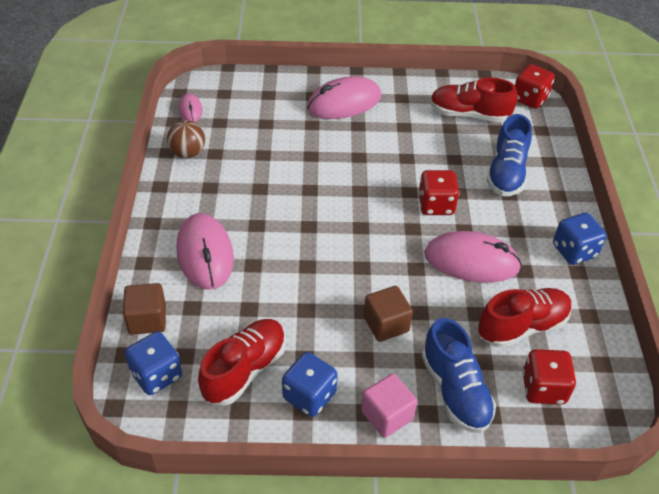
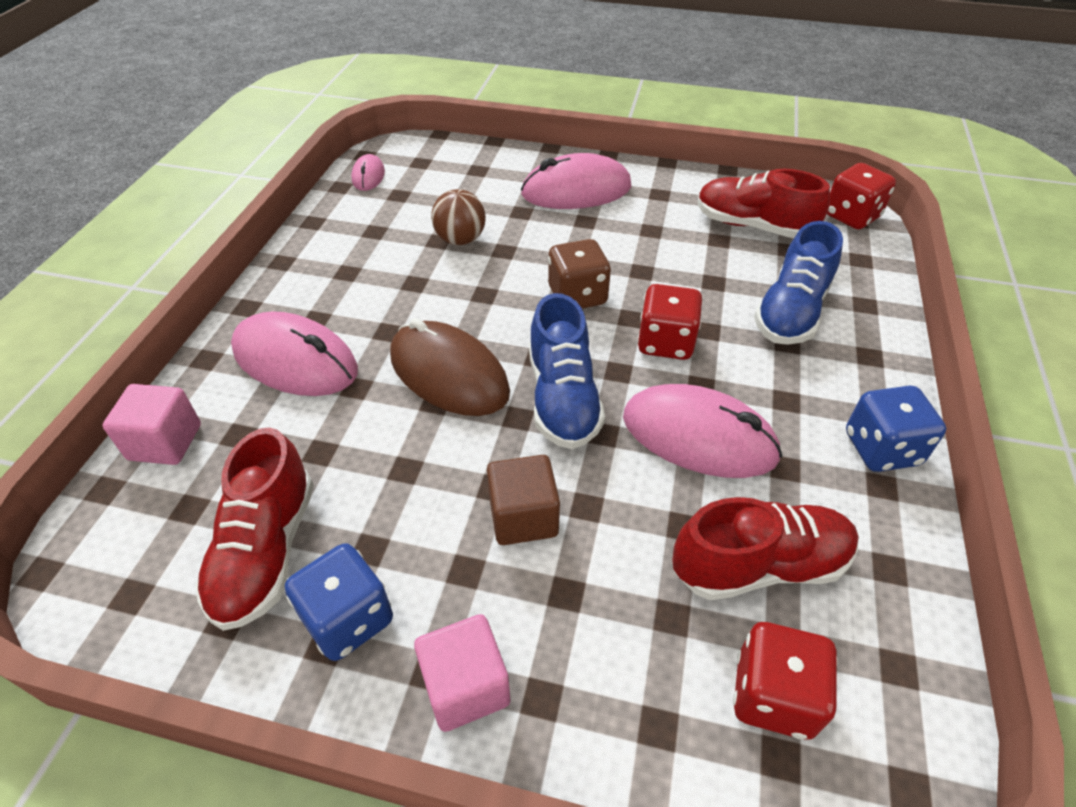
camera: 15 degrees right, 0 degrees up
brown cube [123,283,166,335] -> pink cube [102,384,201,465]
blue dice [125,332,182,395] -> none
brown ball [167,120,205,158] -> brown ball moved to [431,189,486,245]
pink mouse [176,213,234,289] -> pink mouse turned 60 degrees counterclockwise [231,311,358,396]
red shoe [198,319,286,405] -> red shoe turned 135 degrees clockwise [196,427,314,631]
blue shoe [422,318,496,433] -> blue shoe moved to [529,293,605,449]
none -> brown mouse [390,318,510,416]
none -> brown dice [548,239,611,309]

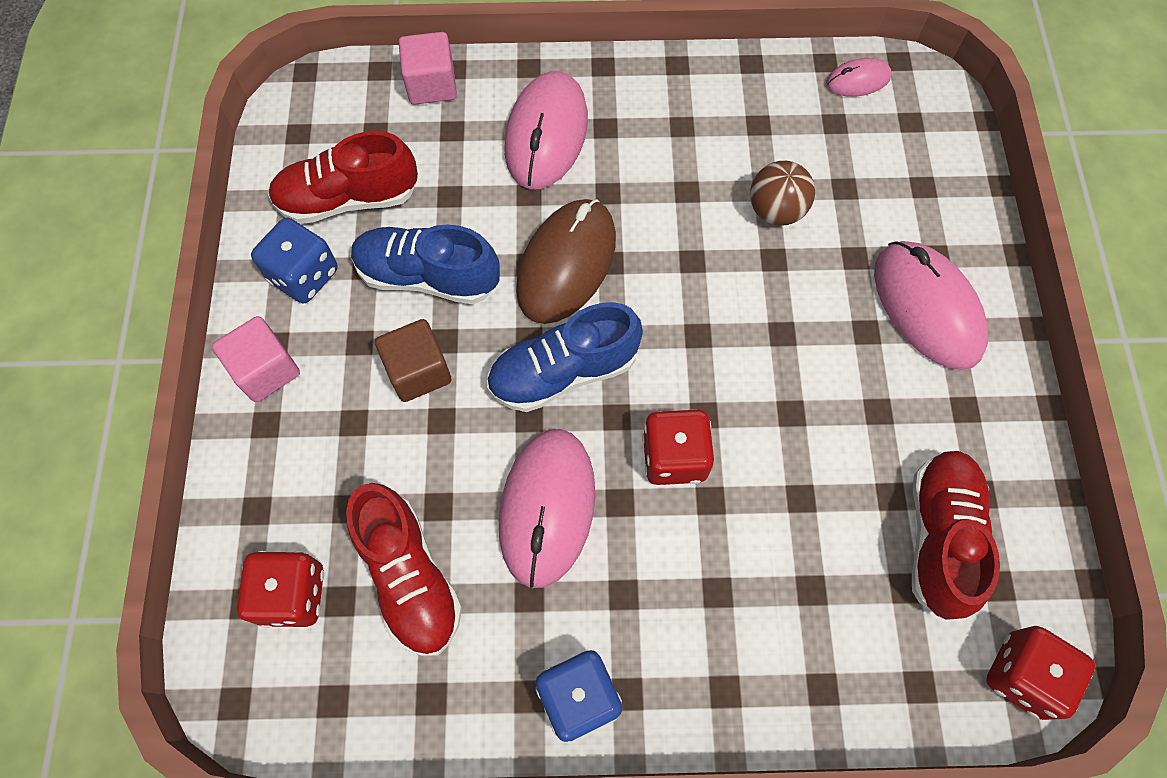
camera: 75 degrees right, 20 degrees up
brown dice [548,239,611,309] -> none
blue shoe [754,221,843,345] -> blue shoe moved to [351,225,500,304]

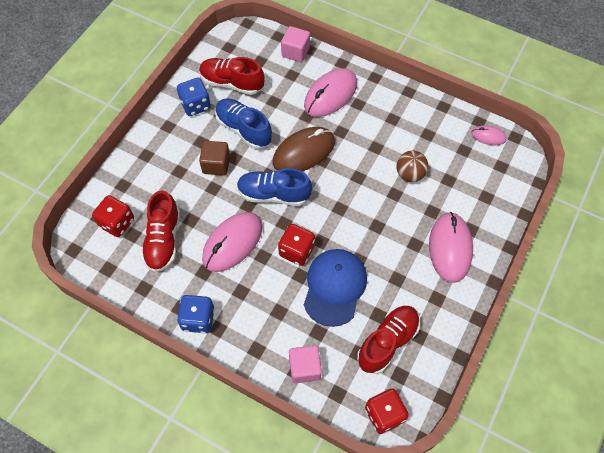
camera: 30 degrees right, 5 degrees down
pink cube [212,316,300,402] -> pink cube moved to [289,345,322,383]
none -> blue cap [304,249,367,327]

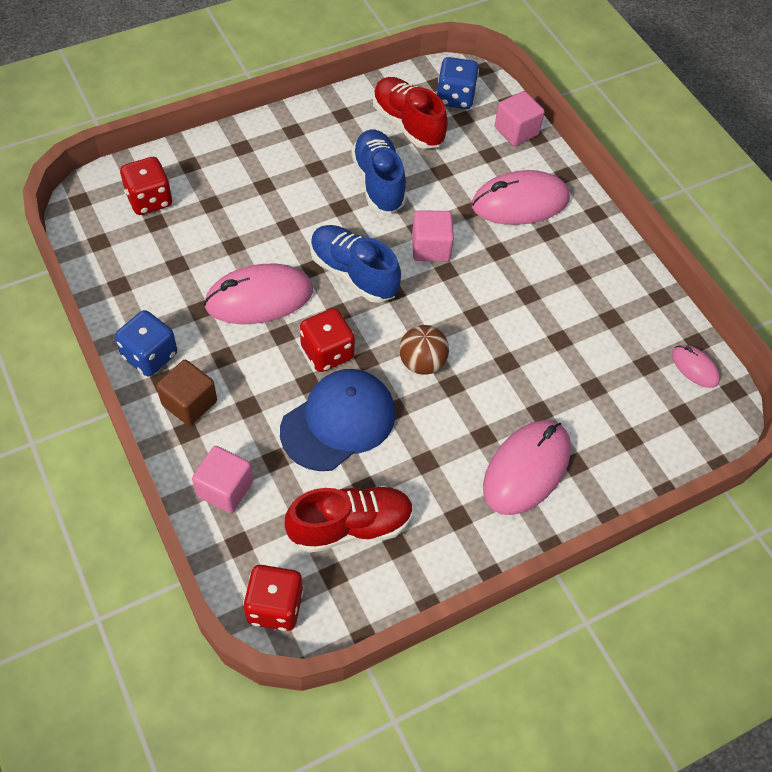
camera: 30 degrees right, 5 degrees down
red shoe [141,190,180,272] -> none
blue dice [177,78,211,116] -> blue dice moved to [437,57,479,109]
brown cube [199,141,230,176] -> brown cube moved to [156,360,217,426]
brown mouse [272,127,335,171] -> pink cube [412,210,454,261]
brown ball [397,151,428,182] -> brown ball moved to [399,325,449,375]

